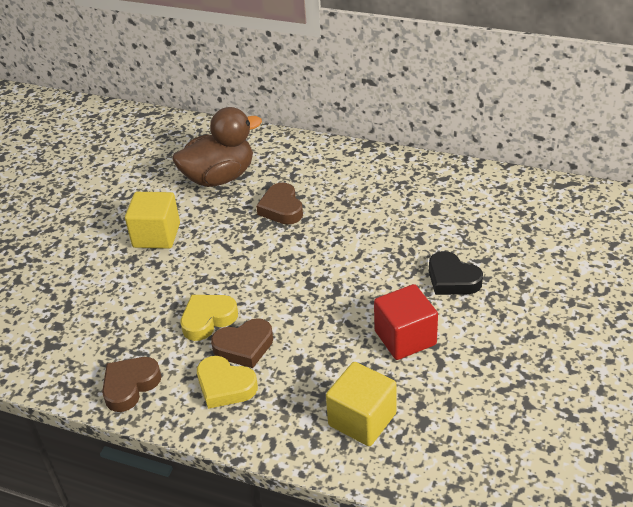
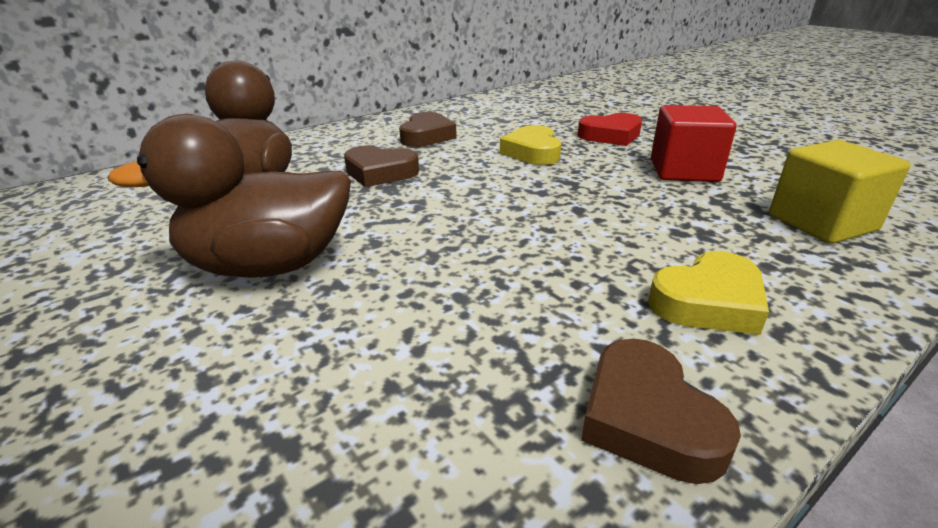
camera: 60 degrees left, 10 degrees down
yellow cube [125,192,180,249] -> brown duck [108,114,351,278]
yellow heart [180,295,238,341] -> yellow heart moved to [500,125,561,165]
brown heart [211,318,273,368] -> brown heart moved to [399,112,457,147]
black heart [429,251,483,295] -> red heart [578,113,642,146]

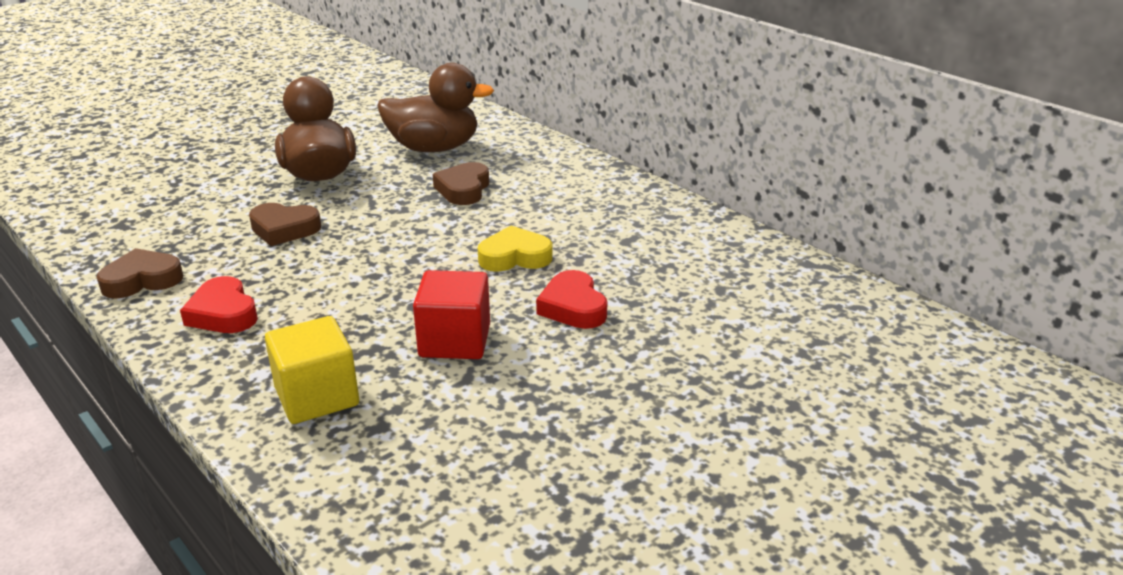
camera: 85 degrees right, 0 degrees up
brown heart [399,112,457,147] -> brown heart moved to [249,203,321,246]
yellow heart [648,251,769,335] -> red heart [180,276,258,333]

